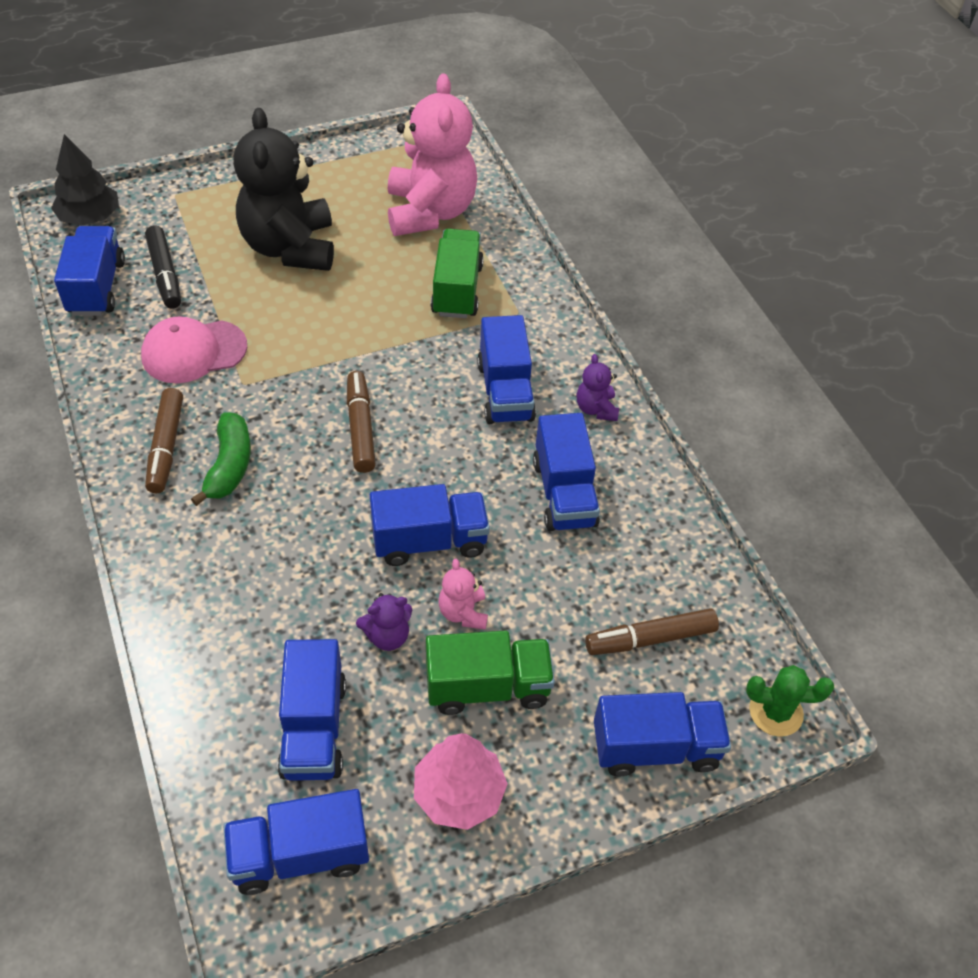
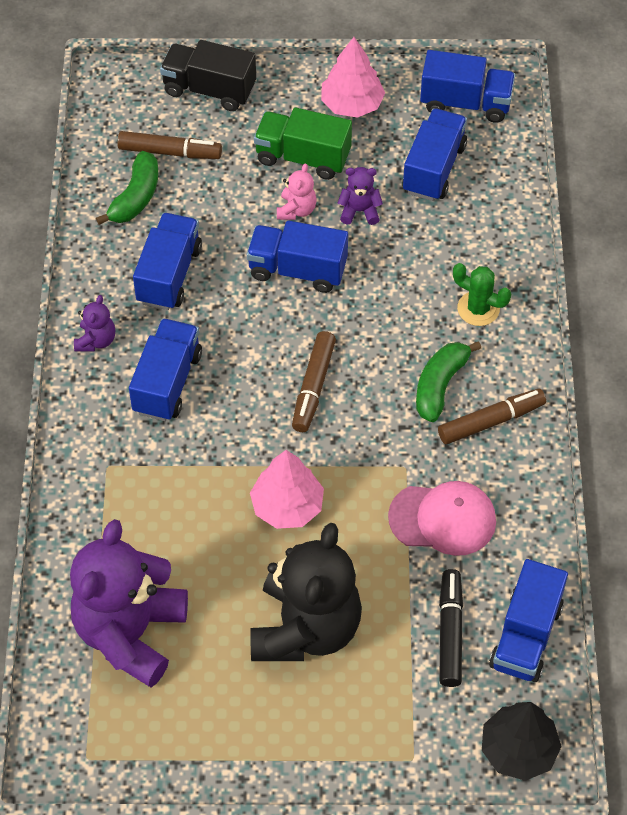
camera: 155 degrees left, 5 degrees up
brown marker [145,388,183,493] -> brown marker turned 45 degrees clockwise [438,389,546,444]
pink teddy bear [388,74,477,236] -> purple teddy bear [70,519,188,687]
green truck [431,229,484,318] -> none
blue truck [594,692,731,776] -> black truck [160,40,256,111]
green cactus [746,665,834,736] -> green cactus moved to [453,263,511,326]
none -> green banana [96,151,158,225]
none -> pink tree [250,450,324,529]

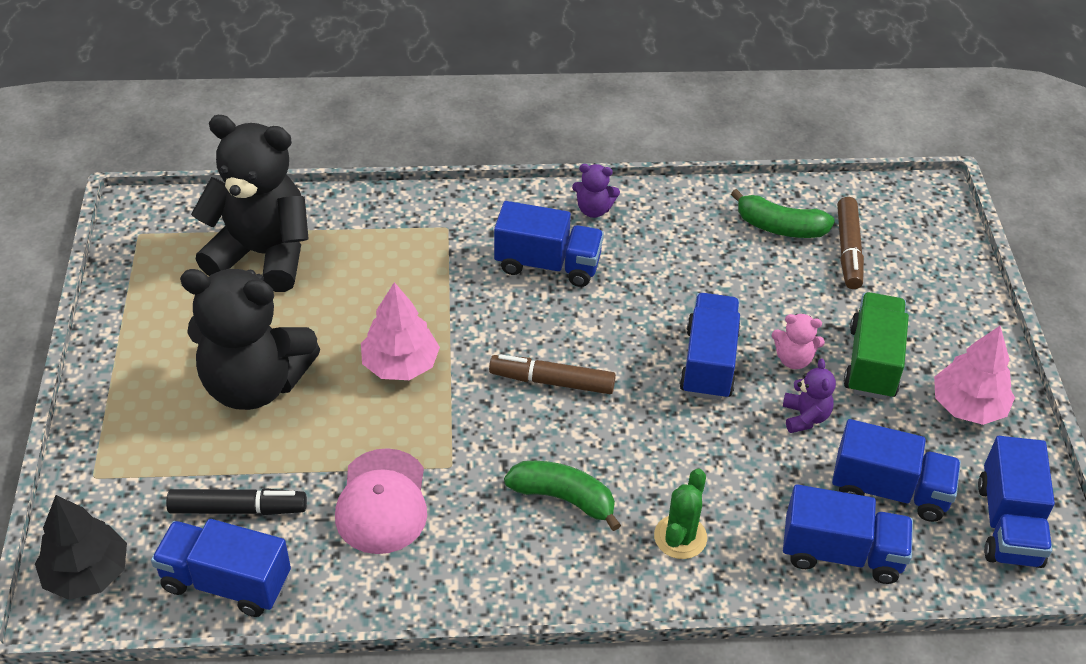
camera: 85 degrees right, 10 degrees down
purple teddy bear [70,519,188,687] -> black teddy bear [191,115,309,292]
blue truck [133,213,202,310] -> blue truck moved to [783,484,913,584]
black truck [160,40,256,111] -> none
brown marker [438,389,546,444] -> none

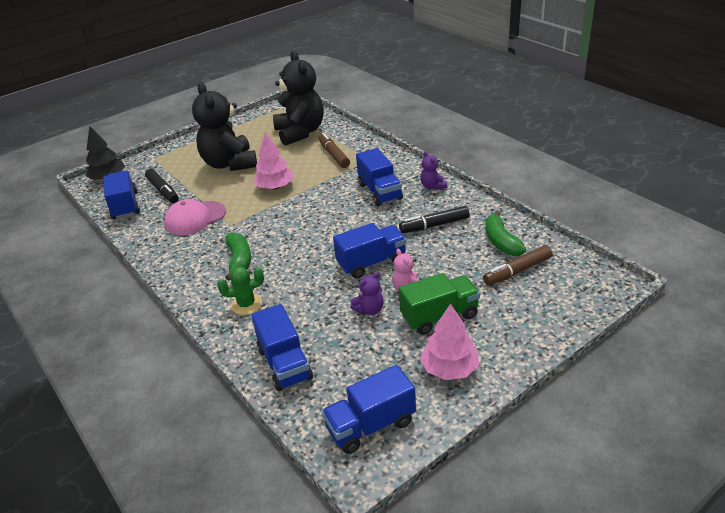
camera: 60 degrees right, 10 degrees down
brown marker [489,354,616,394] -> brown marker moved to [318,133,350,168]
blue truck [832,419,961,522] -> none
none -> black marker [399,206,470,233]

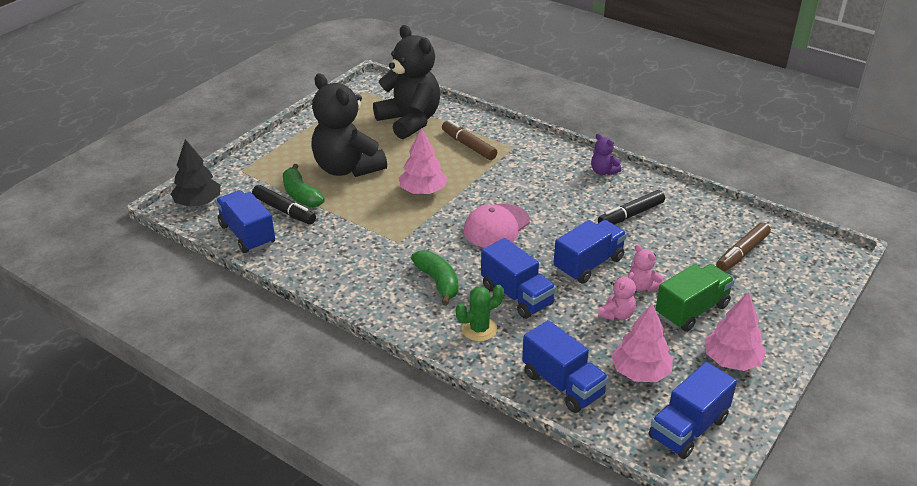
camera: 20 degrees left, 0 degrees up
pink cap [164,199,226,235] -> pink cap moved to [464,204,530,248]
purple teddy bear [350,272,384,315] -> pink teddy bear [598,272,636,321]
blue truck [356,148,403,206] -> blue truck moved to [481,238,556,319]
green banana [485,210,526,256] -> green banana moved to [283,164,325,207]
none -> pink tree [611,304,673,382]

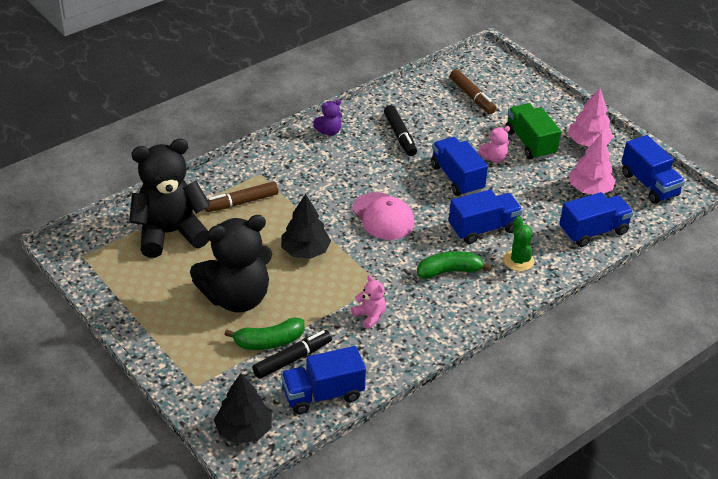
camera: 75 degrees left, 5 degrees up
pink tree [399,128,447,194] -> black tree [281,194,331,259]
pink teddy bear [598,272,636,321] -> pink teddy bear moved to [351,275,386,329]

